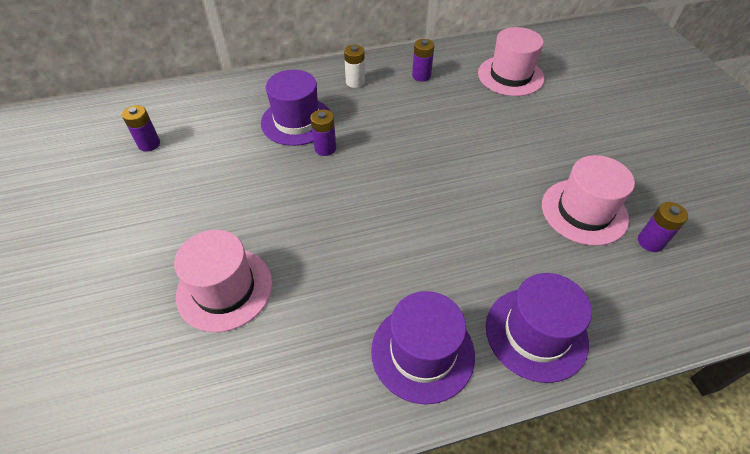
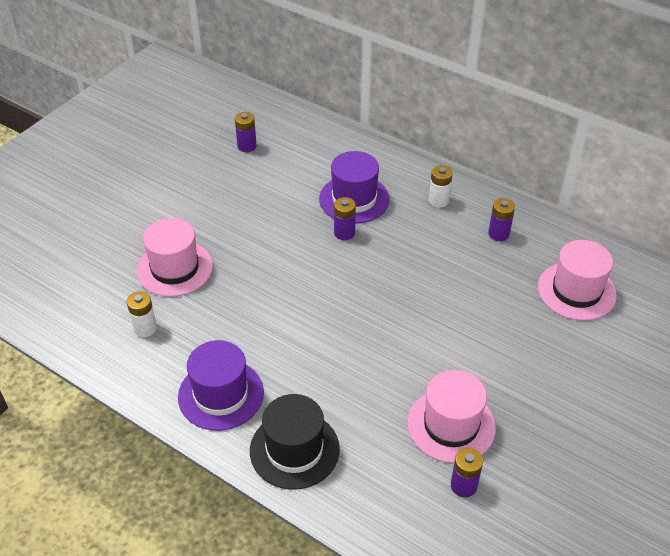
camera: 50 degrees right, 5 degrees down
purple hat [486,273,592,383] -> black hat [250,394,340,490]
none -> white battery [127,291,157,337]

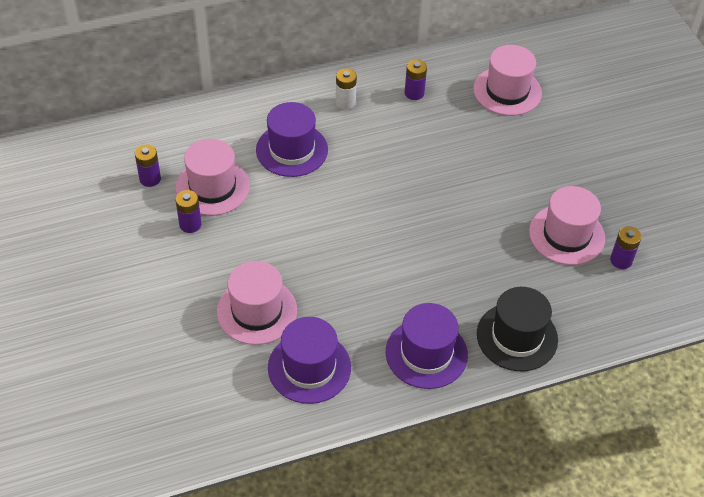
camera: 55 degrees left, 5 degrees up
white battery [127,291,157,337] -> purple hat [268,317,351,404]
purple battery [334,197,356,240] -> purple battery moved to [176,190,201,233]
none -> pink hat [175,139,250,216]

